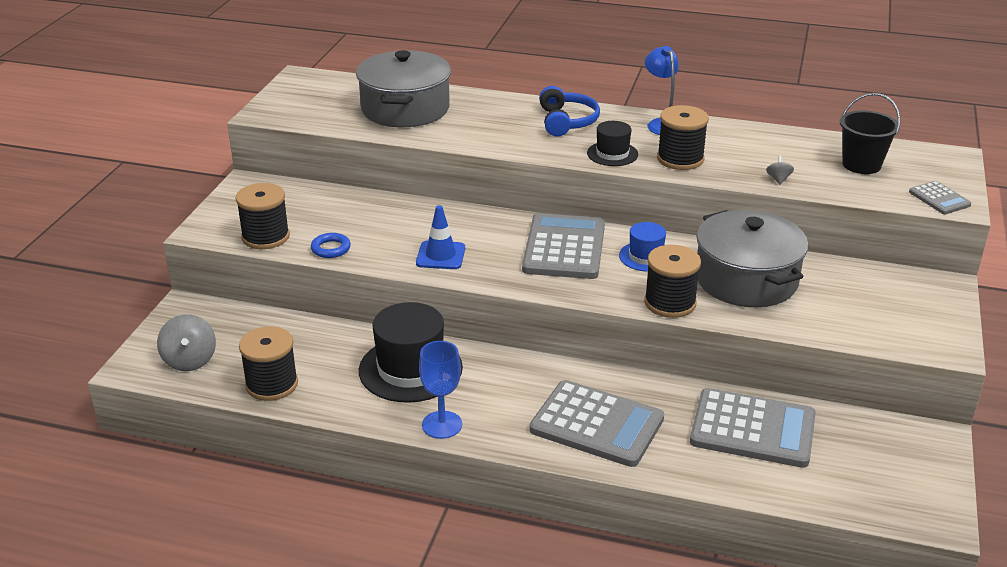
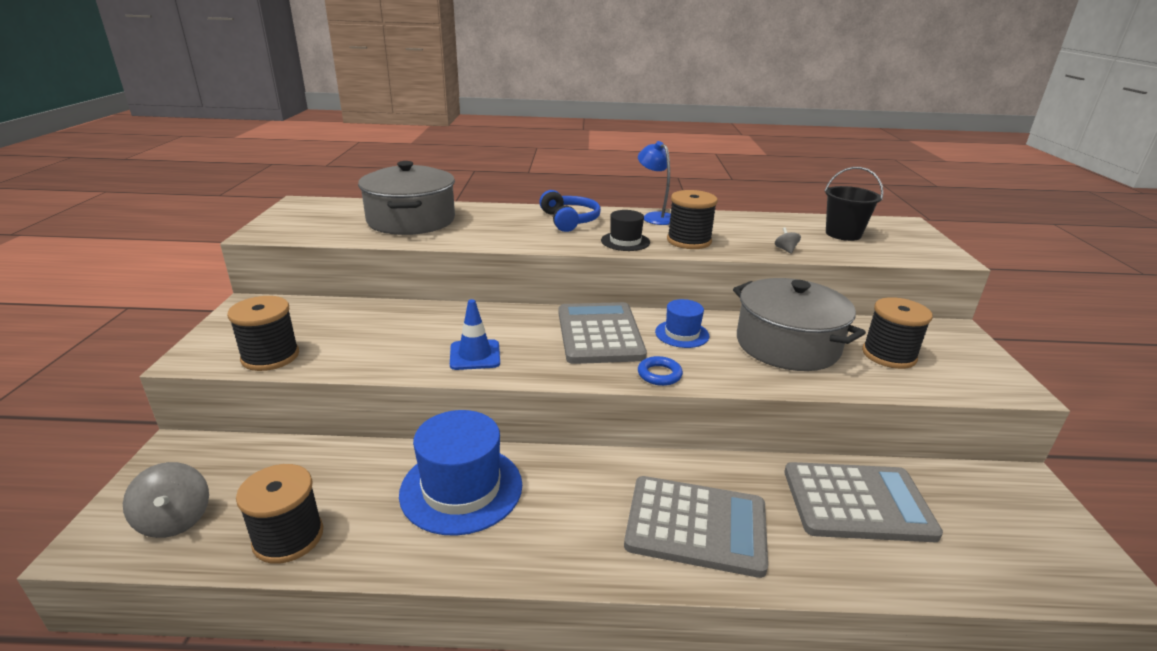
camera: 15 degrees left, 5 degrees down
blue ring [311,233,351,258] -> blue ring moved to [638,356,683,386]
black hat [359,302,463,403] -> blue hat [399,410,522,536]
blue goblet [419,341,462,439] -> none
black spool [644,245,701,318] -> black spool moved to [862,297,933,369]
grey calculator [909,181,971,214] -> none

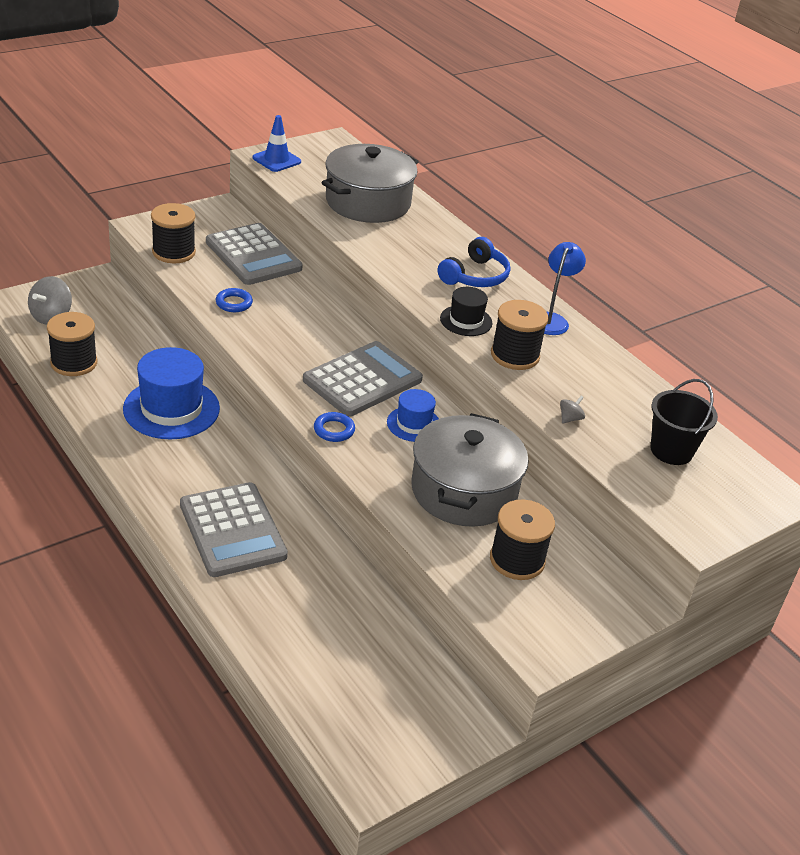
camera: 50 degrees right, 10 degrees up
blue traffic cone [450,299,500,370] -> blue traffic cone moved to [252,115,301,172]
grey calculator [784,462,943,542] -> grey calculator moved to [206,223,303,285]
none -> blue ring [216,288,253,312]

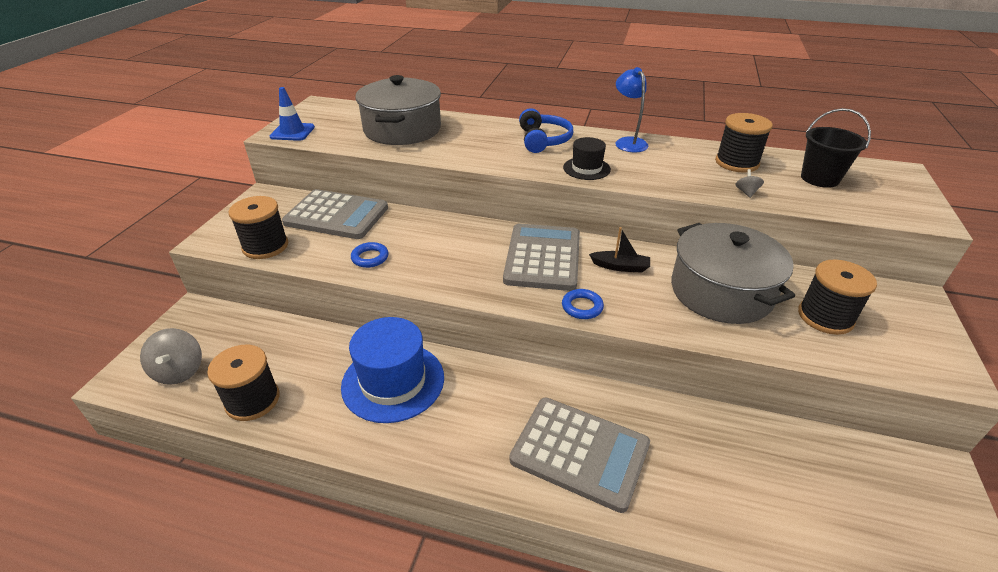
camera: 35 degrees left, 0 degrees up
blue hat [387,389,439,442] -> black boat [589,227,650,273]
black spool [491,300,548,370] -> black spool moved to [715,113,773,173]

